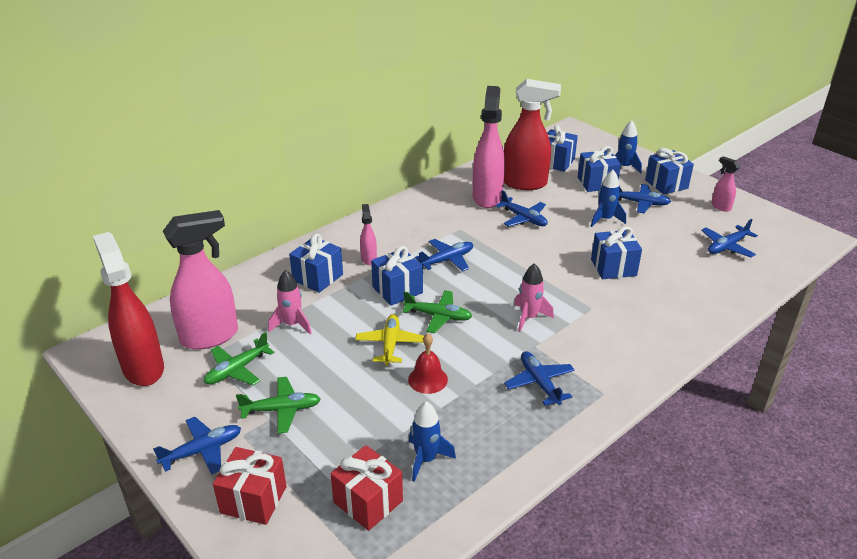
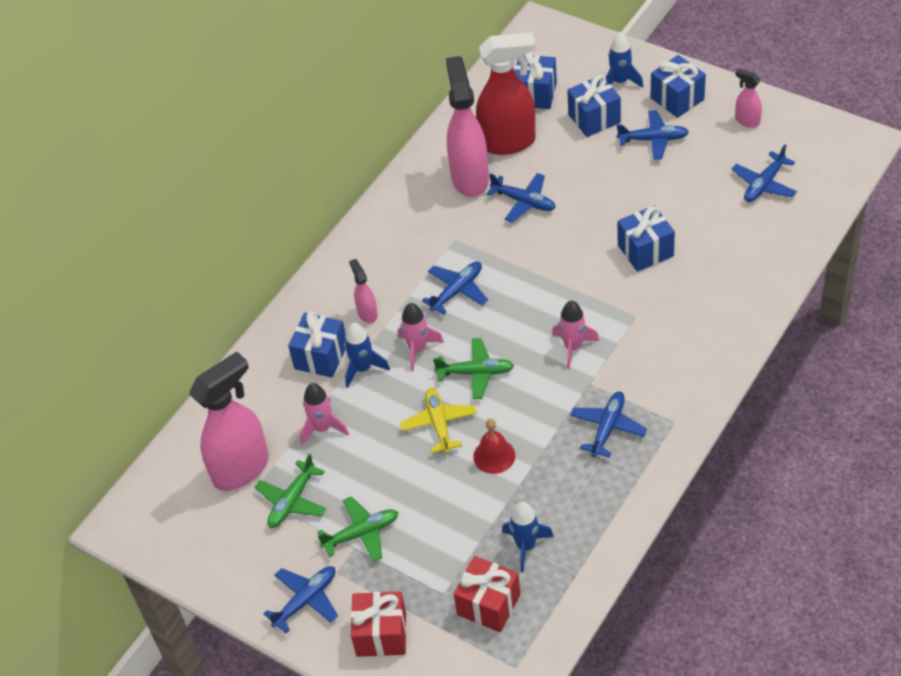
camera: 10 degrees left, 15 degrees up
red spray bottle [93,232,164,386] -> none
blue gift [371,246,423,306] -> pink rocket [397,303,444,371]
blue plane [504,351,575,406] -> blue plane turned 60 degrees clockwise [570,391,647,458]
blue rocket [591,170,626,227] -> blue rocket moved to [344,323,390,388]

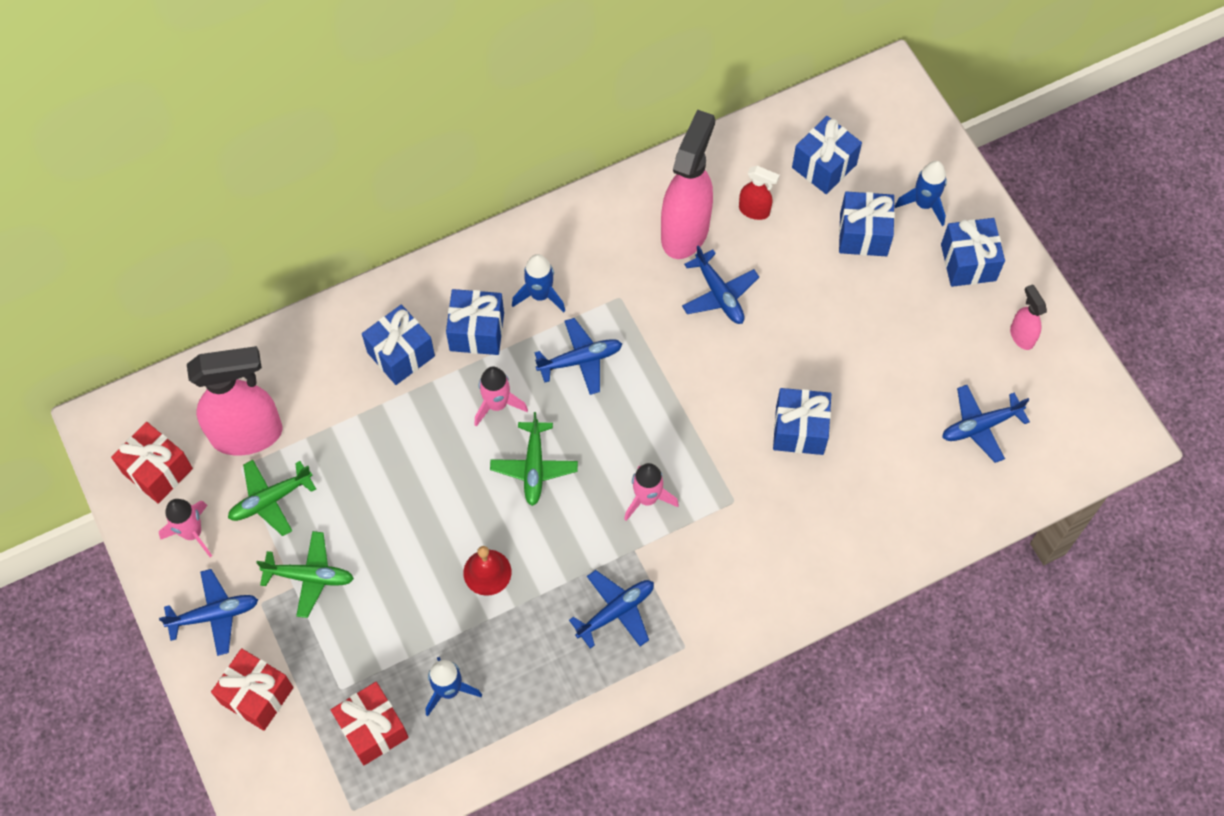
camera: 25 degrees right, 15 degrees up
pink rocket [300,383,349,445] -> pink rocket moved to [159,499,212,557]
blue rocket [344,323,390,388] -> blue rocket moved to [512,254,565,312]
pink spray bottle [349,259,378,323] -> blue gift [446,289,504,355]
yellow plane [400,388,477,453] -> none
green plane [433,338,514,399] -> green plane turned 60 degrees clockwise [490,412,578,506]
red spray bottle [476,32,536,155] -> red spray bottle [739,166,780,220], size x0.47
blue plane [617,110,689,160] -> none
none -> red gift [111,422,193,504]

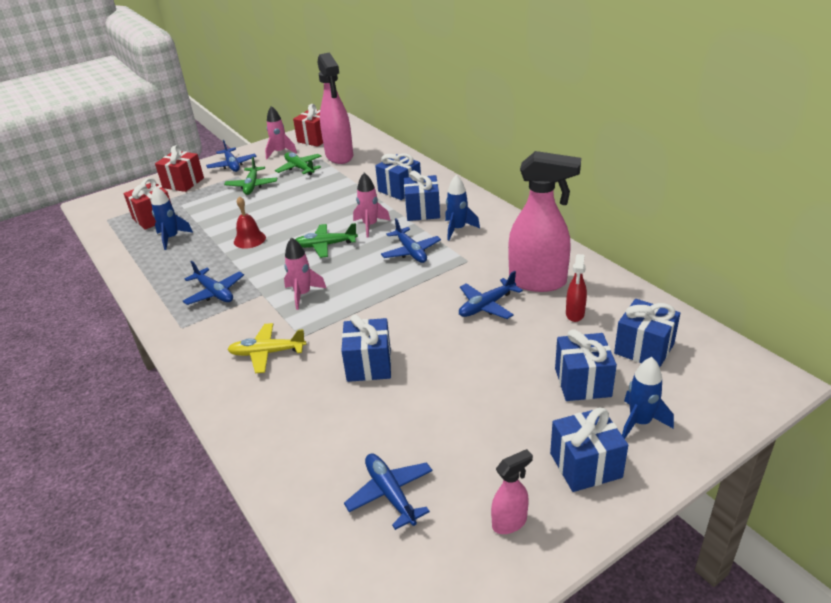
camera: 85 degrees right, 30 degrees down
none -> yellow plane [227,323,306,373]

